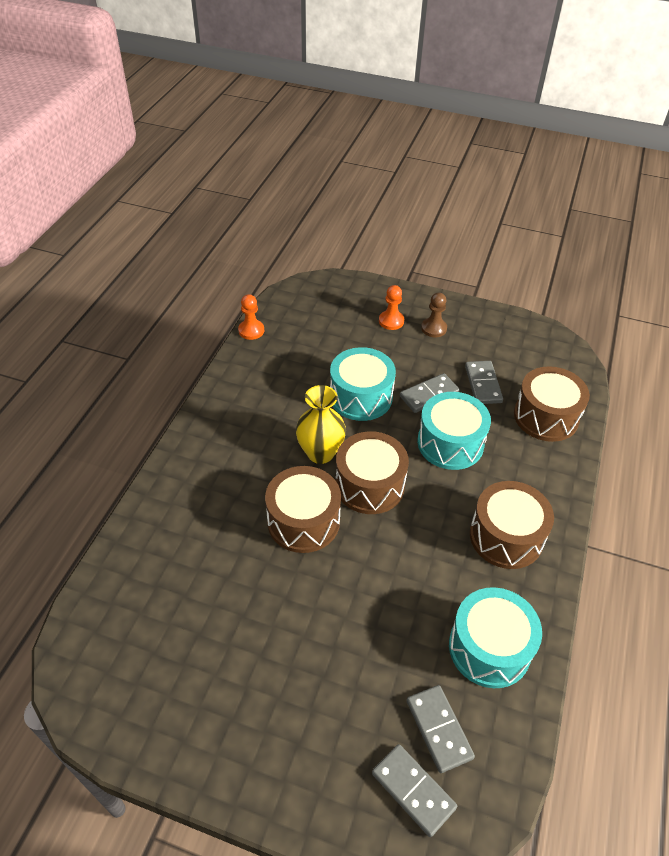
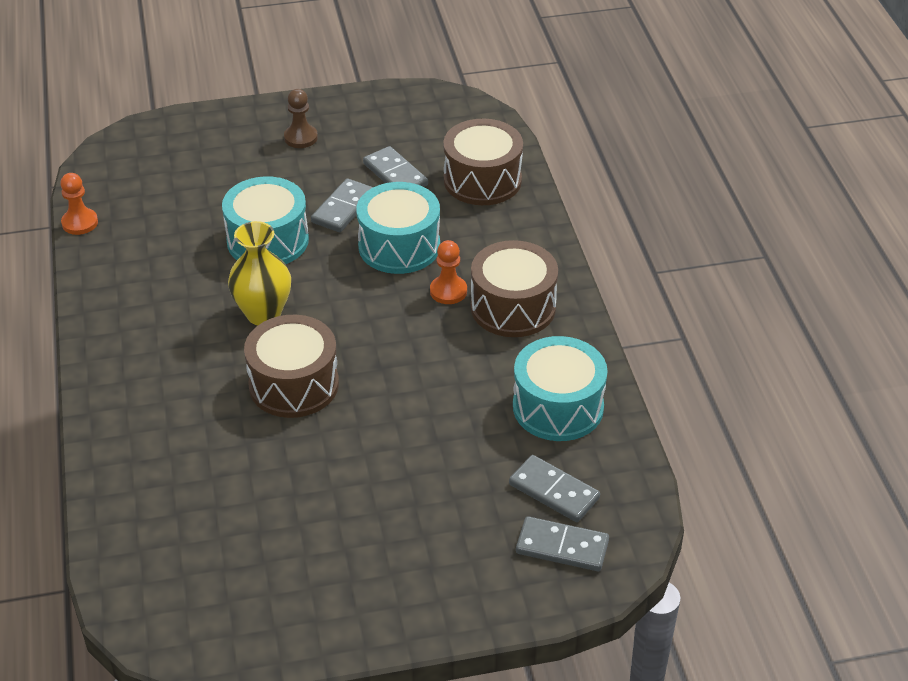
camera: 30 degrees left, 5 degrees down
brown drum [335,431,409,514] -> none
orange pawn [379,285,404,330] -> orange pawn moved to [430,240,467,304]

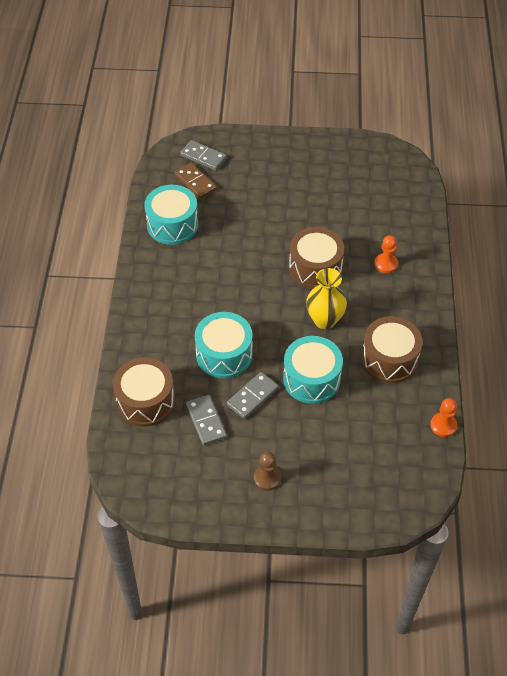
camera: 165 degrees left, 10 degrees up
orange pawn [430,240,467,304] -> orange pawn moved to [374,235,398,273]
brown drum [471,240,558,337] -> brown drum moved to [361,316,423,383]
grey domino [509,455,600,522] -> brown domino [174,163,217,199]

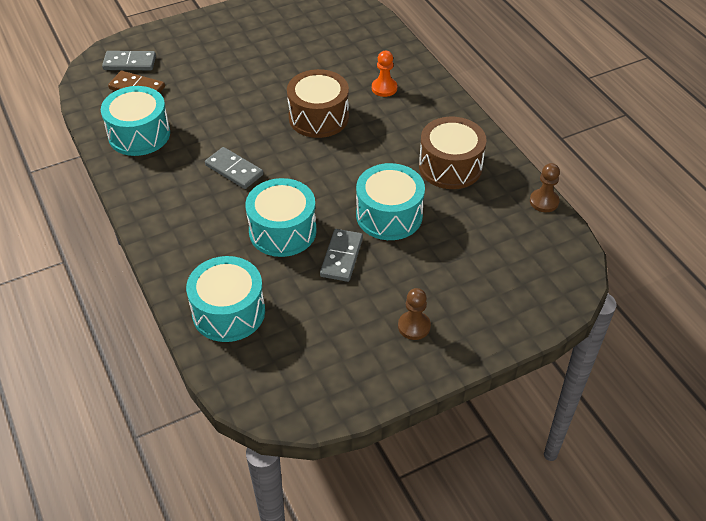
camera: 30 degrees left, 5 degrees down
brown drum [113,358,175,426] -> turquoise drum [186,256,265,342]
grey domino [186,395,227,445] -> grey domino moved to [205,147,263,189]
yellow vase [306,268,347,329] -> none
orange pawn [430,398,457,437] -> brown pawn [530,163,560,212]

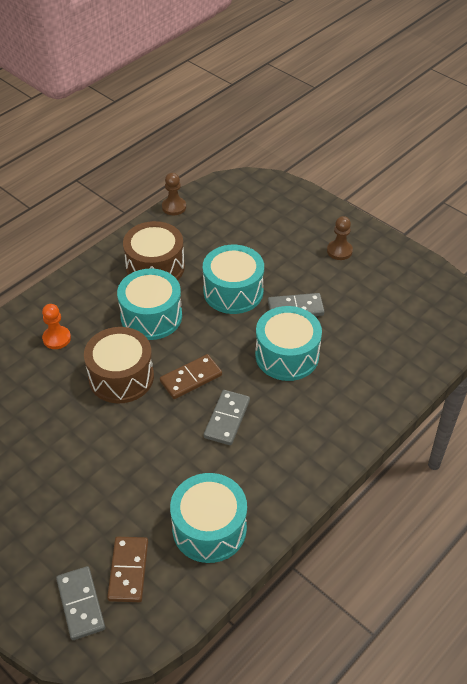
camera: 110 degrees left, 0 degrees up
turquoise drum [186,256,265,342] -> turquoise drum moved to [117,268,182,340]
none -> brown domino [160,354,222,399]

